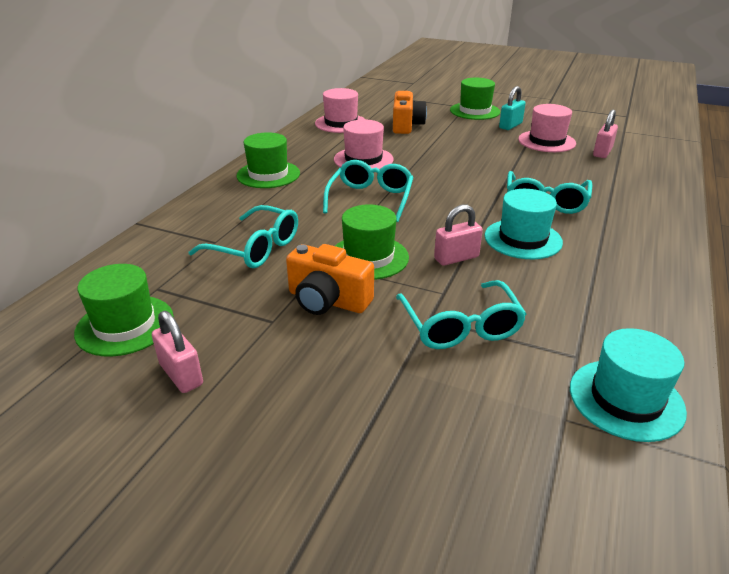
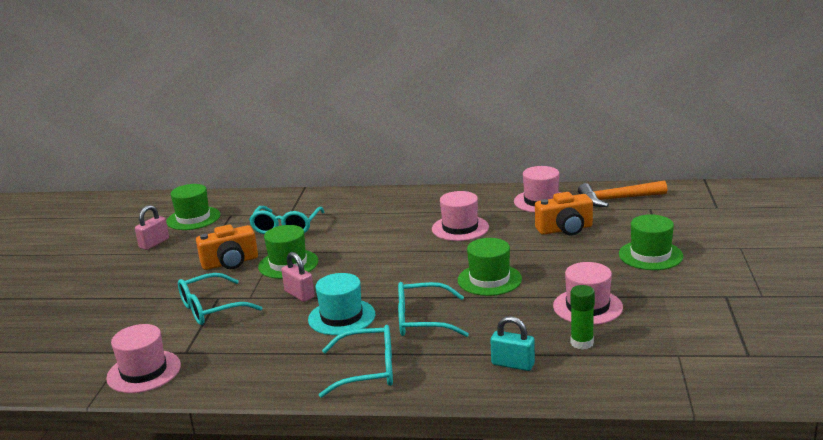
camera: 75 degrees right, 10 degrees down
green hat [236,132,300,188] -> green hat moved to [458,238,522,296]
orange camera [286,244,374,315] -> orange camera turned 120 degrees counterclockwise [196,225,258,270]
turquoise glasses [323,160,413,222] -> turquoise glasses moved to [319,325,393,398]
turquoise padlock [499,86,526,130] -> turquoise padlock moved to [490,316,535,371]
turquoise hat [570,328,687,442] -> pink hat [106,324,181,393]
pink padlock [593,110,618,158] -> green glue stick [570,285,595,350]
none -> orange hammer [578,181,667,207]

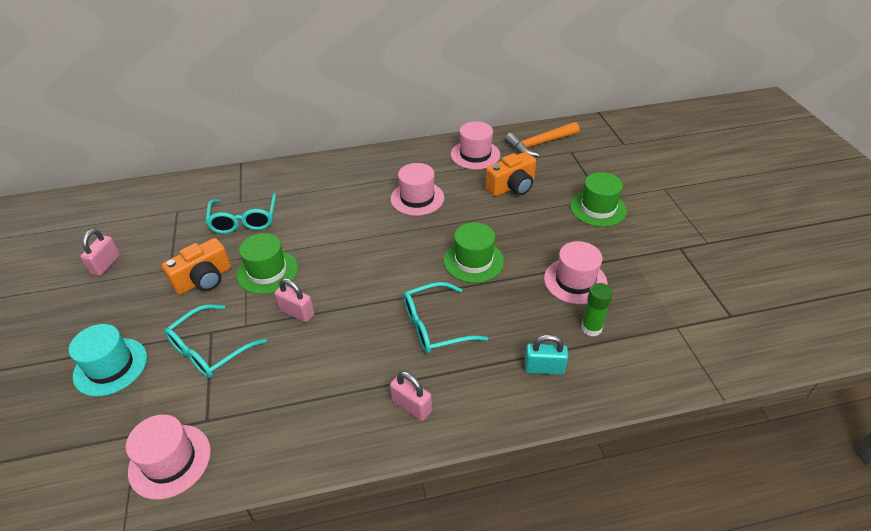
camera: 20 degrees left, 20 degrees up
green hat [166,184,221,230] -> none
turquoise hat [308,273,375,335] -> turquoise hat moved to [69,324,147,396]
turquoise glasses [319,325,393,398] -> pink padlock [390,371,432,421]

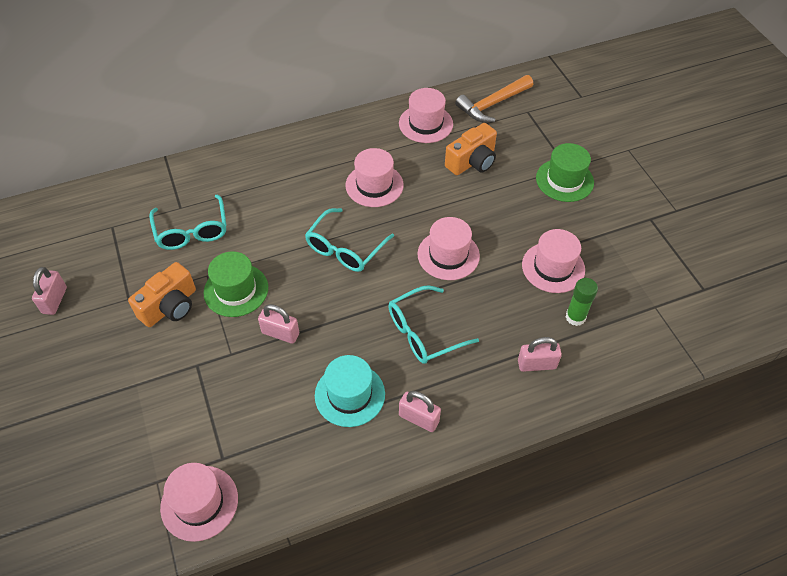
camera: 10 degrees left, 10 degrees up
turquoise hat [69,324,147,396] -> turquoise hat moved to [315,355,385,427]
turquoise glasses [164,304,267,378] -> turquoise glasses moved to [305,208,394,272]
green hat [444,222,504,283] -> pink hat [417,217,480,280]
turquoise padlock [524,334,568,375] -> pink padlock [518,337,562,372]

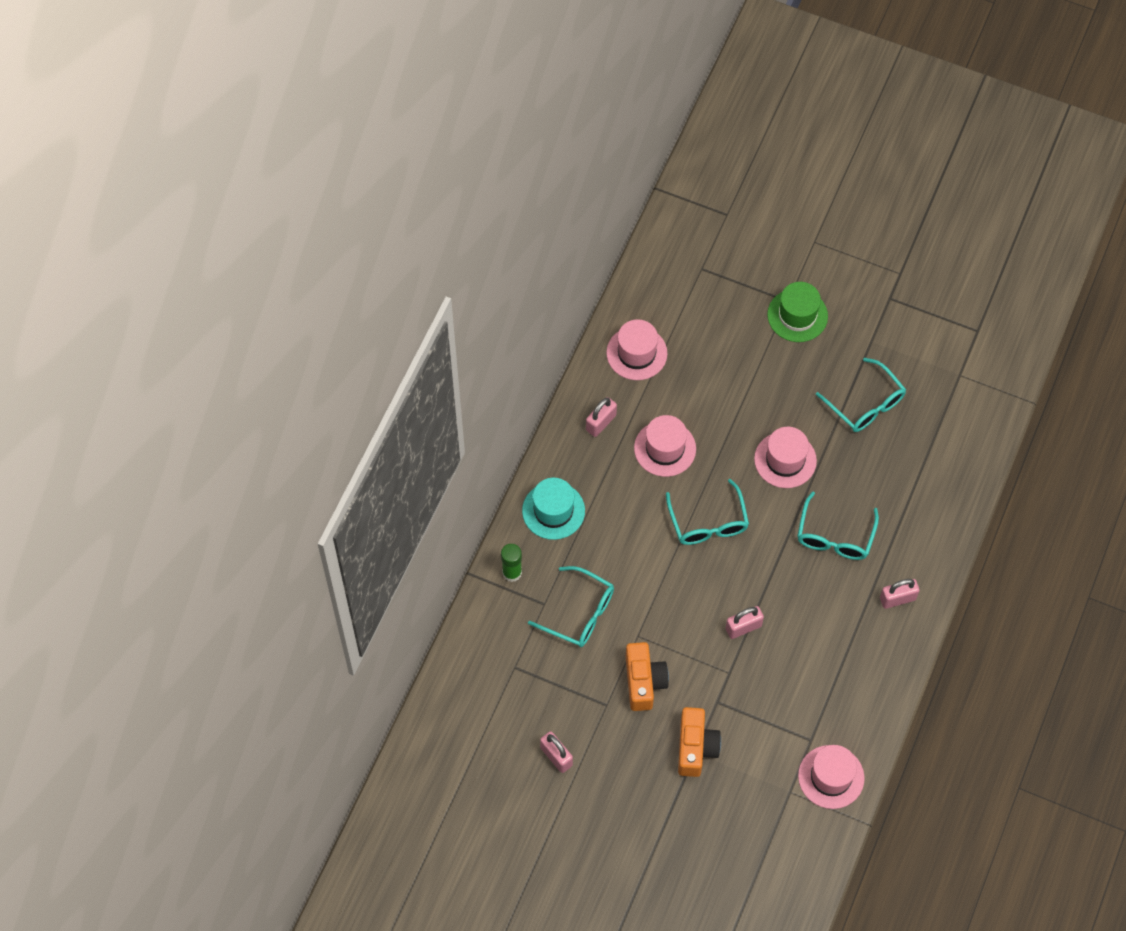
camera: 45 degrees left, 10 degrees up
green hat [203,251,268,317] -> none
turquoise hat [315,355,385,427] -> turquoise hat moved to [522,478,585,540]
orange camera [445,123,497,175] -> orange camera moved to [678,707,721,777]
orange hammer [455,75,533,123] -> none
pink padlock [518,337,562,372] -> pink padlock moved to [586,397,617,437]
pink hat [522,229,585,293] -> turquoise glasses [816,358,906,432]
green glue stick [566,278,598,326] -> green glue stick moved to [501,544,522,582]

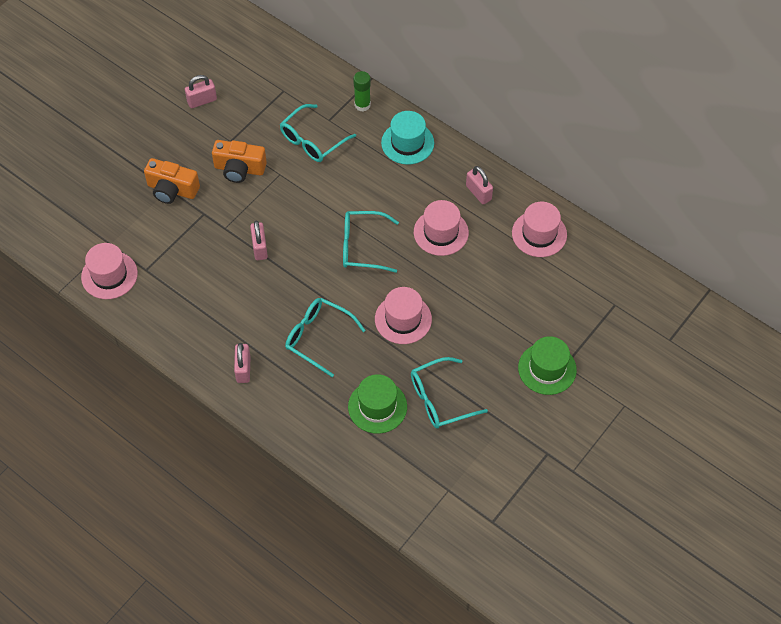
camera: 105 degrees right, 5 degrees down
none -> green hat [348,374,407,434]

